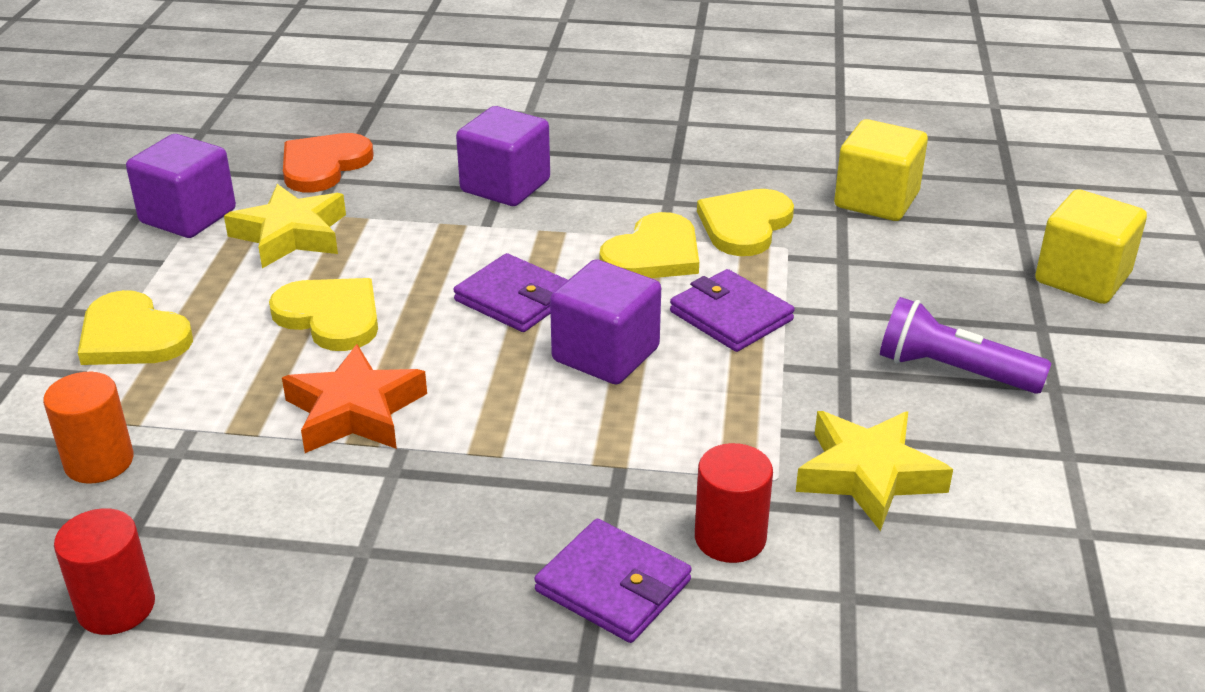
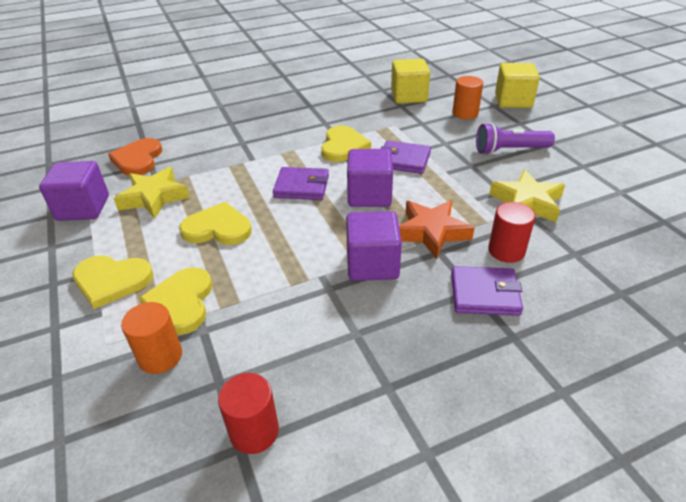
camera: 30 degrees left, 5 degrees up
orange star [282,344,427,453] -> orange star moved to [399,200,474,259]
purple cube [456,106,550,206] -> purple cube moved to [346,211,402,281]
yellow heart [697,189,794,256] -> yellow heart moved to [139,267,212,335]
none -> orange cylinder [452,76,483,119]

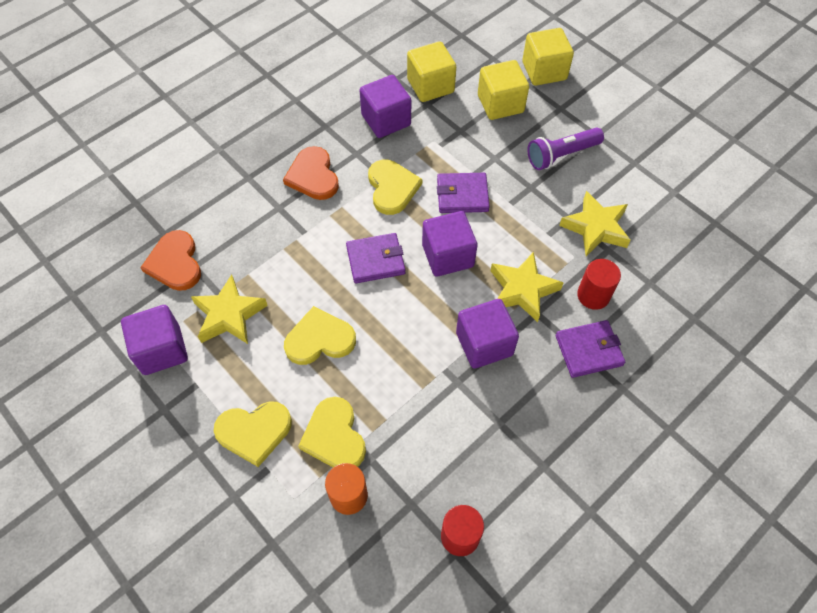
camera: 20 degrees left, 20 degrees up
orange star [399,200,474,259] -> yellow star [491,251,564,322]
orange cylinder [452,76,483,119] -> yellow cube [478,60,529,120]
none -> orange heart [283,146,339,200]
none -> purple cube [360,75,411,138]

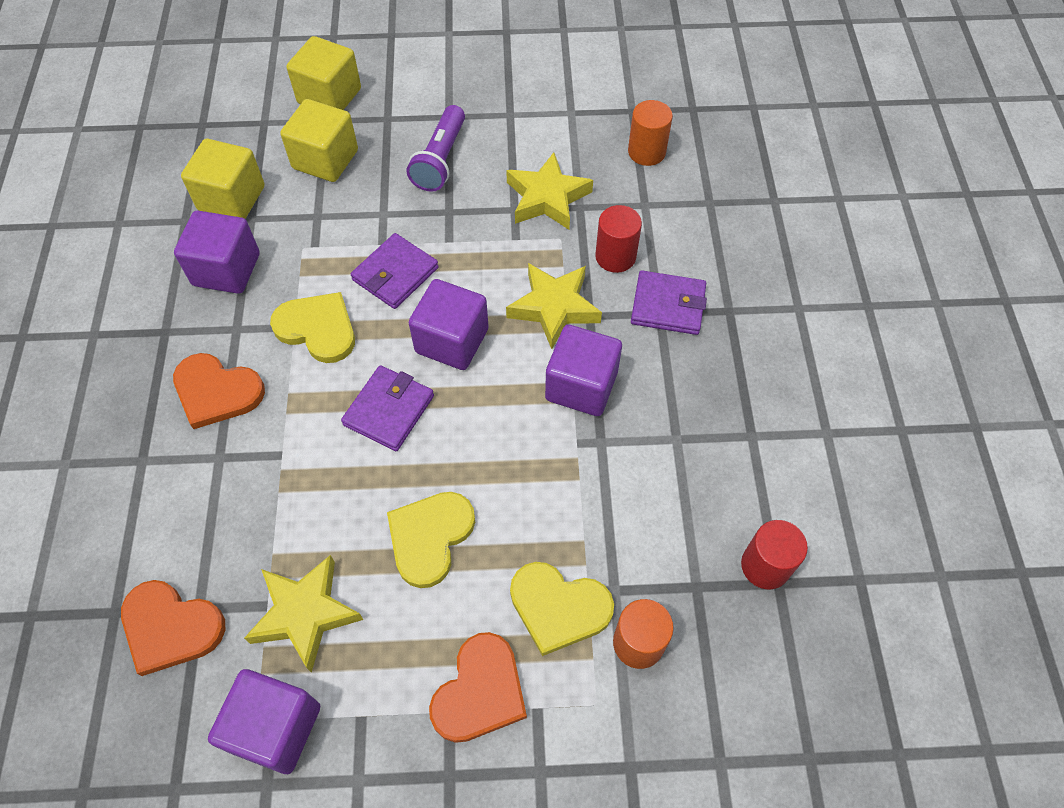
camera: 50 degrees left, 0 degrees up
yellow heart [214,402,292,467] -> orange heart [429,632,527,743]
purple wallet [556,320,625,378] -> purple wallet turned 75 degrees clockwise [631,270,707,335]
none -> orange cylinder [628,100,673,166]

